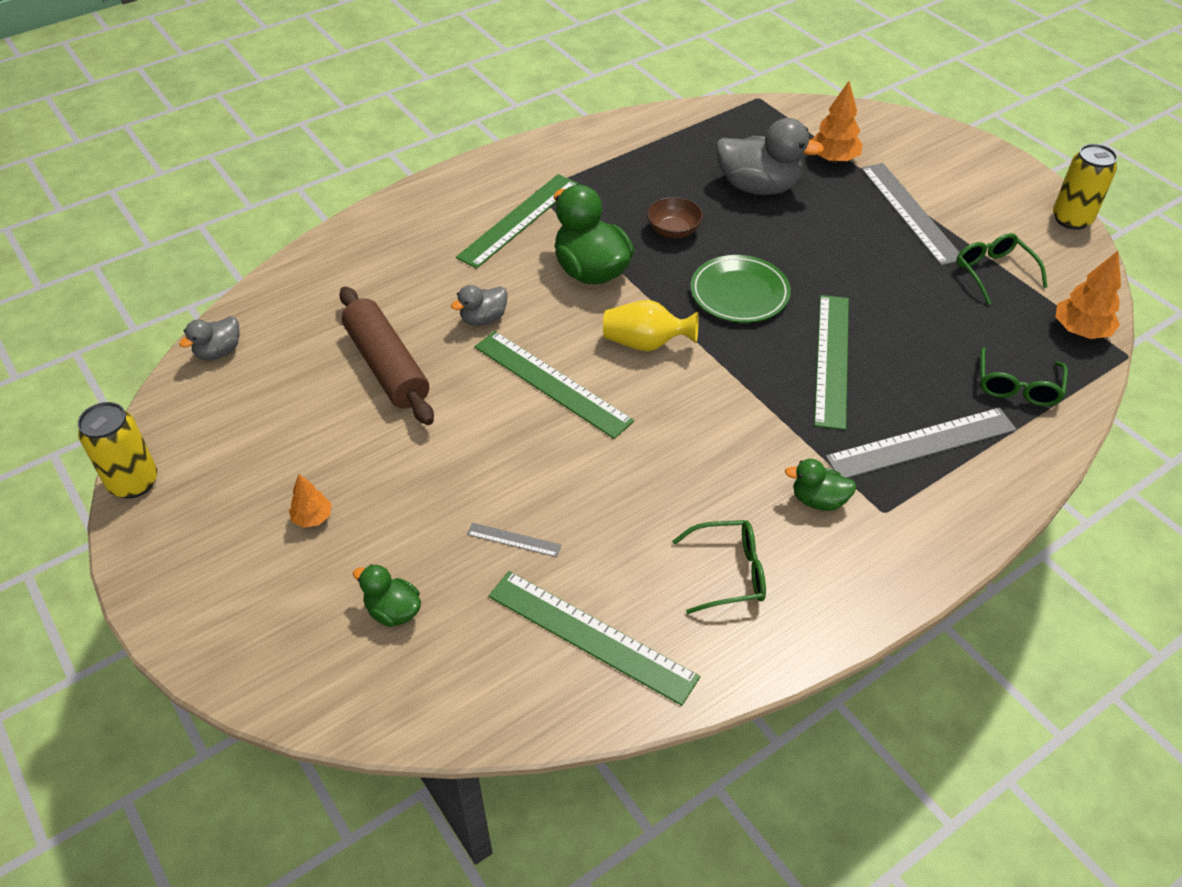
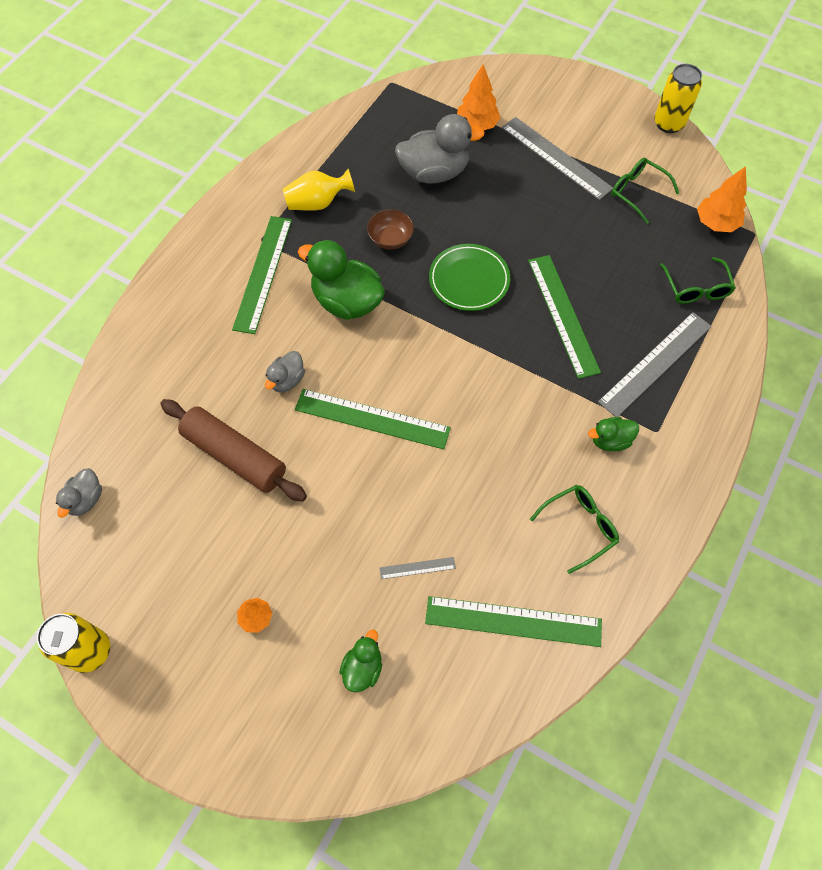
camera: 25 degrees left, 15 degrees up
green duck [353,564,421,627] -> green duck turned 105 degrees clockwise [340,630,382,693]
yellow vase [603,300,699,351] -> yellow vase moved to [283,169,355,211]

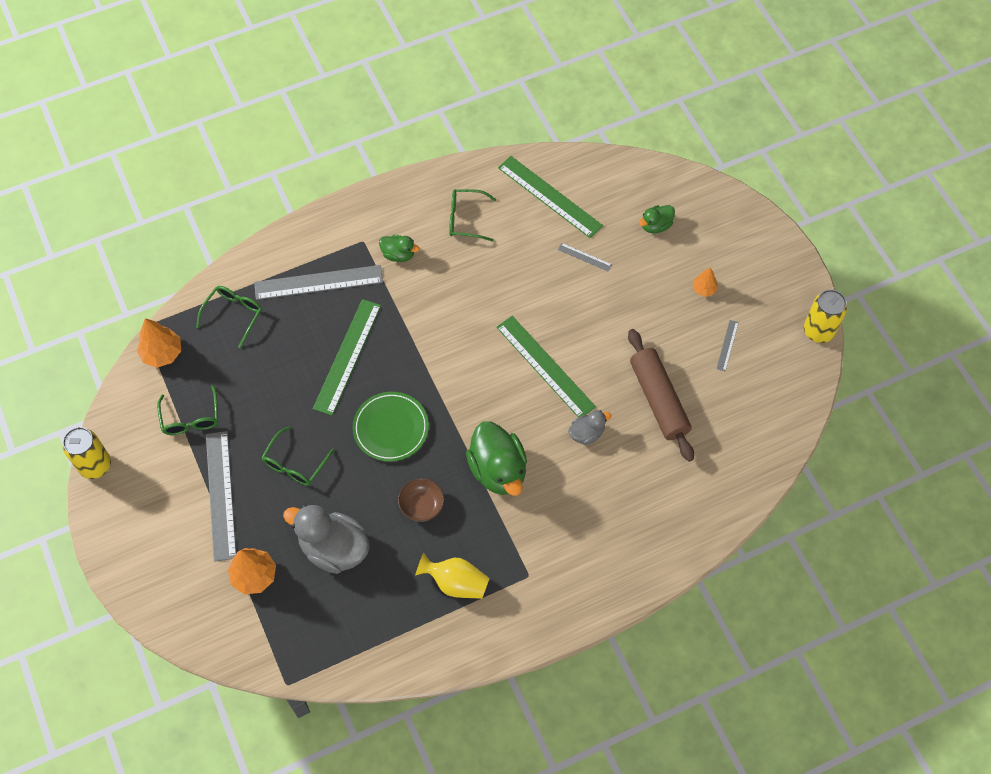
camera: 145 degrees left, 0 degrees up
grey duck [56,468,102,517] -> none
green ruler [232,216,292,334] -> none
none -> green glasses [261,426,334,486]
none -> grey ruler [716,320,739,372]

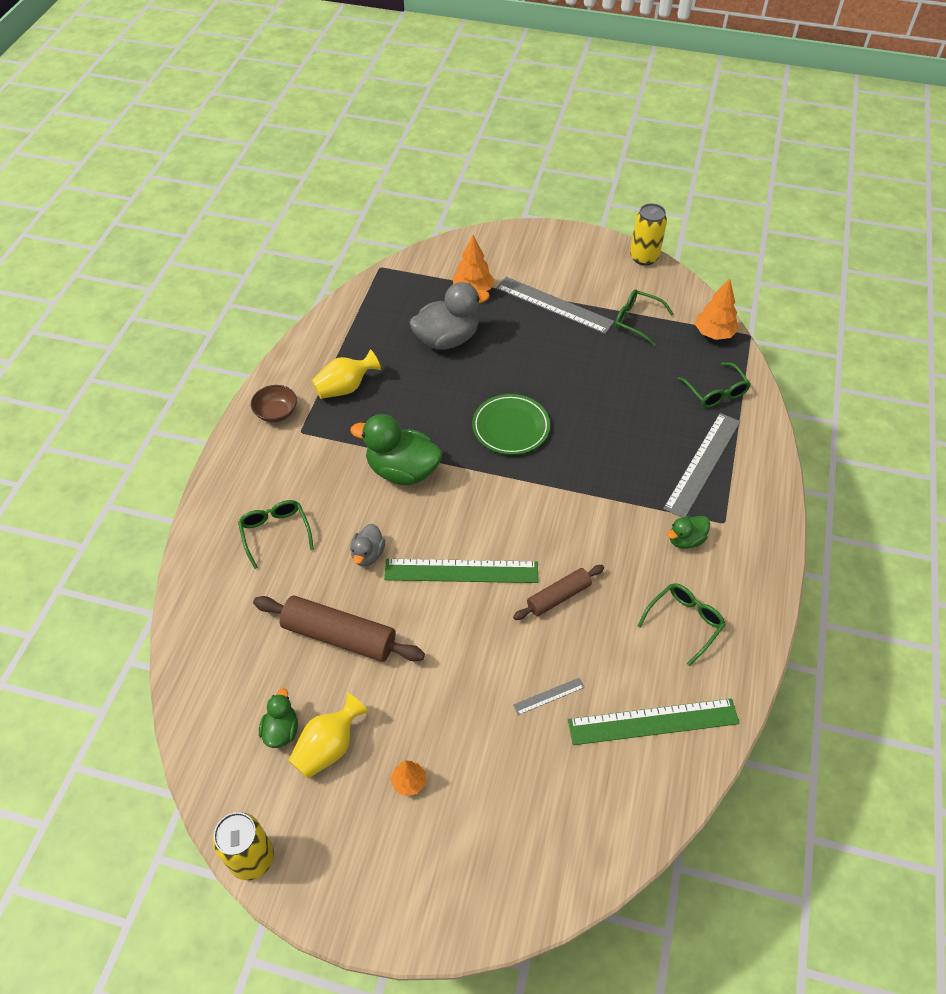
camera: 130 degrees right, 10 degrees down
green glasses [261,426,334,486] -> green glasses moved to [238,500,314,569]
green ruler [313,299,381,415] -> none
brown bowl [398,478,444,522] -> brown bowl moved to [251,385,297,422]
green duck [639,205,675,233] -> green duck moved to [259,688,298,748]
grey ruler [716,320,739,372] -> yellow vase [288,693,369,779]
none -> brown rolling pin [513,565,604,620]

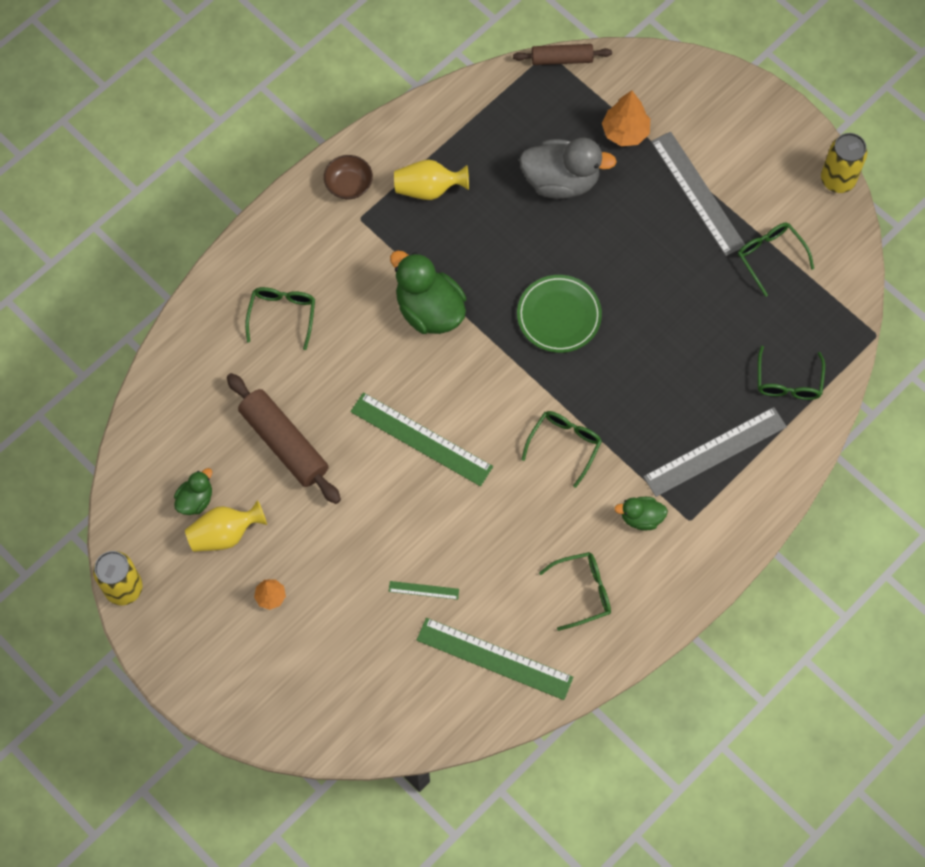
camera: 30 degrees right, 15 degrees up
grey duck [350,524,385,566] -> none
brown rolling pin [513,565,604,620] -> brown rolling pin moved to [513,44,612,65]
grey ruler [513,678,585,715] -> green ruler [388,581,459,600]
orange tree [695,279,739,340] -> none
none -> green glasses [521,411,602,488]

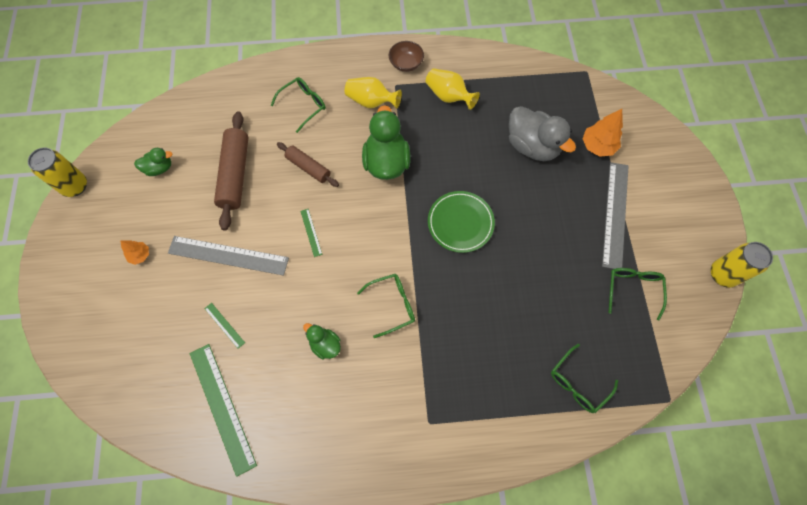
camera: 40 degrees right, 0 degrees up
yellow vase [185,500,267,552] -> yellow vase moved to [345,77,402,109]
green ruler [350,392,493,486] -> green ruler [300,209,322,257], size x0.44
brown rolling pin [513,44,612,65] -> brown rolling pin moved to [277,142,339,187]
green glasses [539,552,611,631] -> none
green duck [614,497,668,530] -> green duck moved to [303,323,341,360]
grey ruler [643,407,787,497] -> grey ruler moved to [168,236,289,276]

